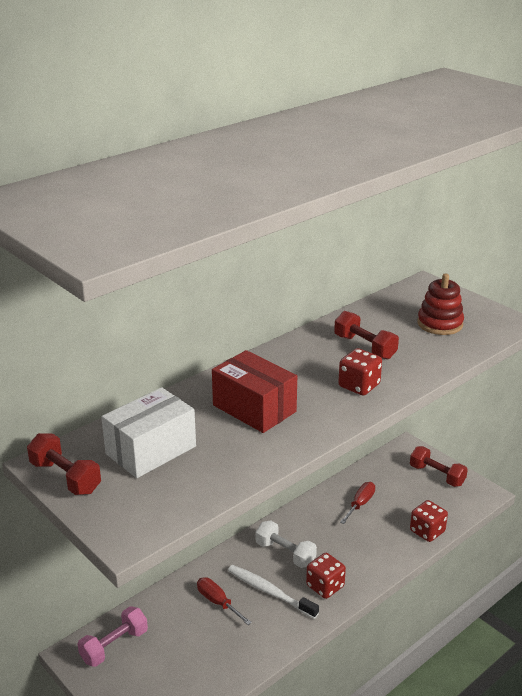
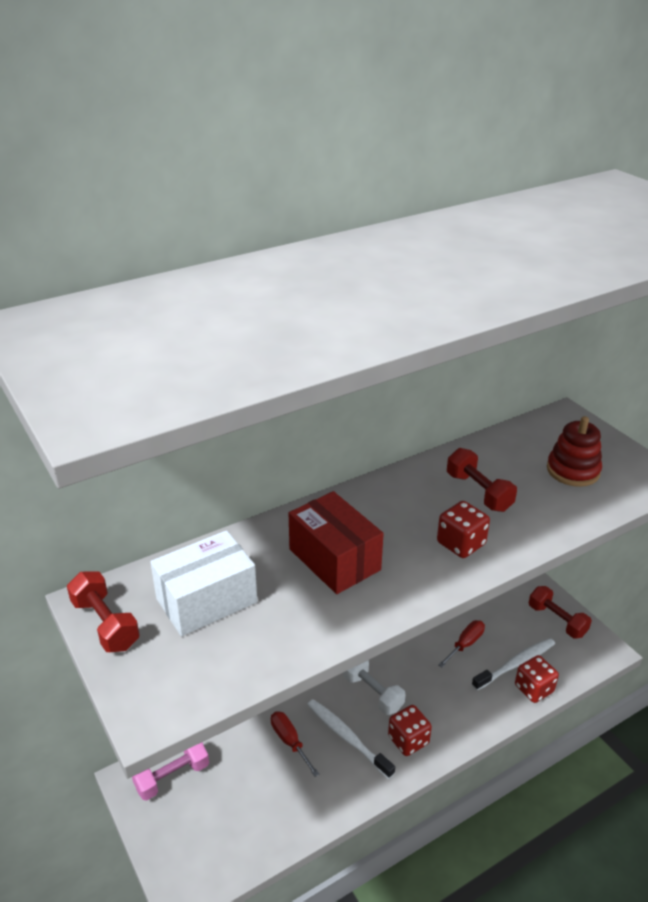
camera: 10 degrees right, 5 degrees up
none -> white toothbrush [472,638,555,690]

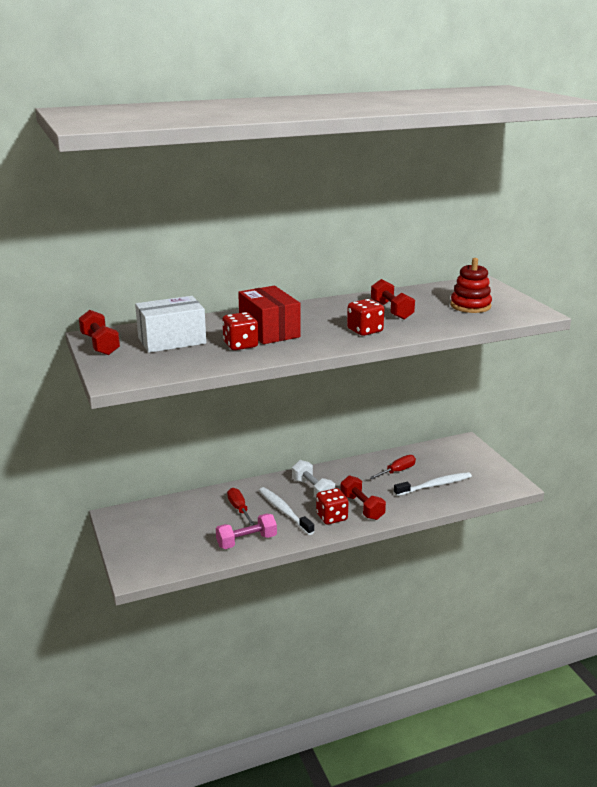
camera: 10 degrees right, 10 degrees down
pink dumbbell [132,742,209,801] -> pink dumbbell moved to [216,514,277,549]
red dice [515,655,559,703] -> red dice moved to [222,312,258,350]
red dumbbell [529,586,592,639] -> red dumbbell moved to [340,475,386,520]

